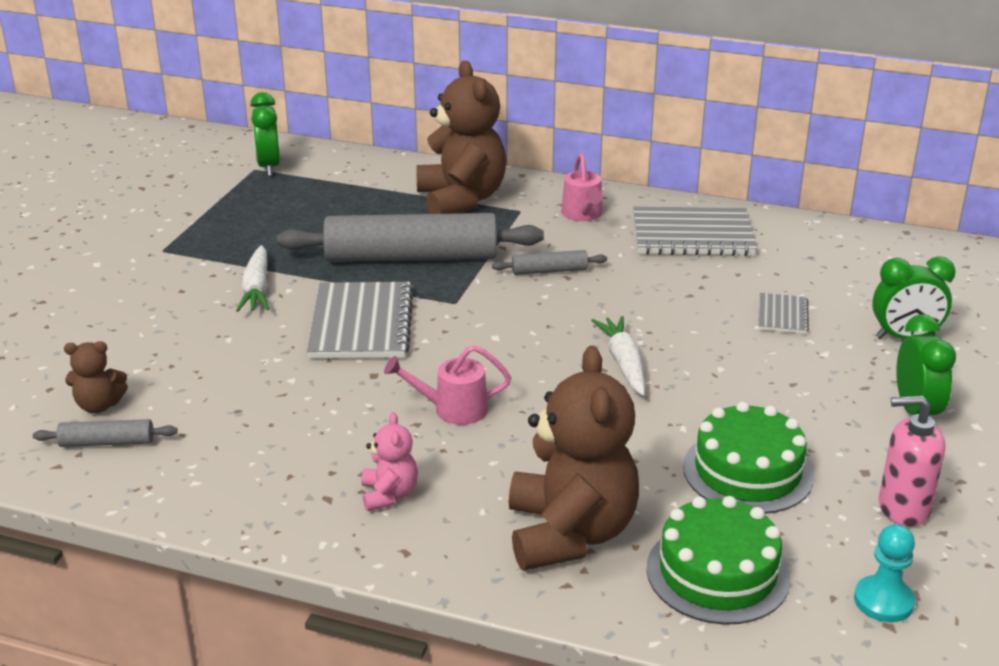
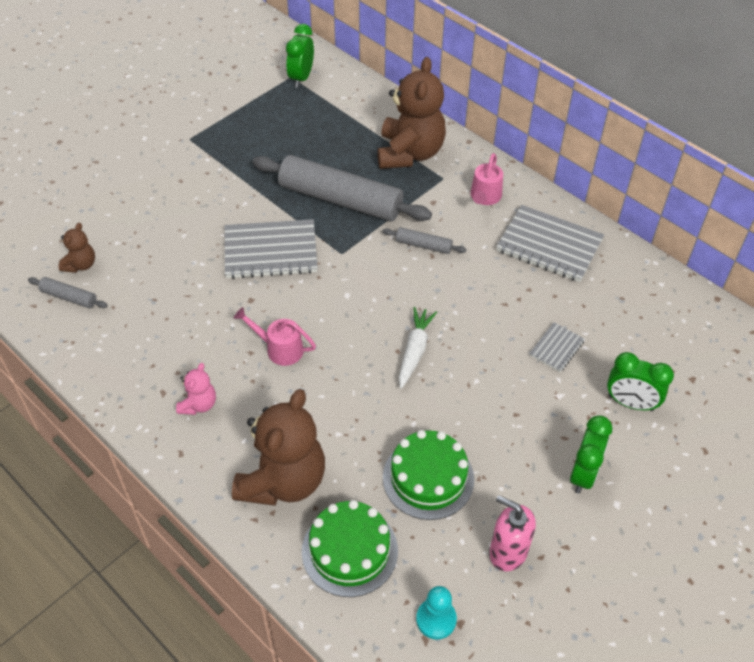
camera: 25 degrees right, 20 degrees up
brown teddy bear [64,341,128,413] -> brown teddy bear turned 90 degrees counterclockwise [59,223,95,273]
white carrot [236,245,269,312] -> none
grey notebook [307,282,414,359] -> grey notebook turned 60 degrees clockwise [225,219,318,279]

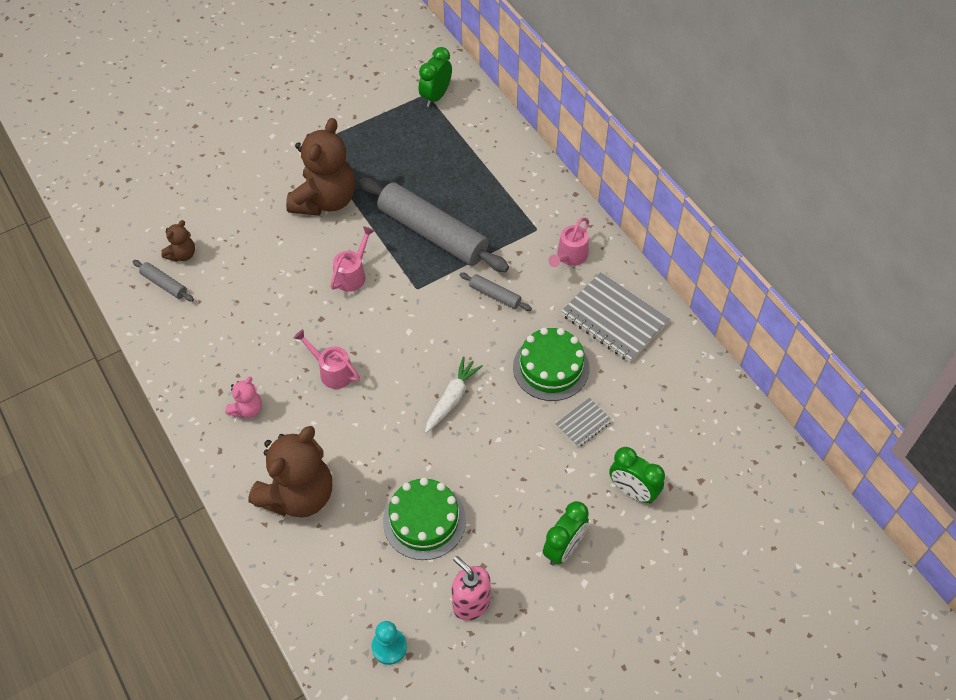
camera: 15 degrees right, 5 degrees up
grey notebook [225,219,318,279] -> pink watering can [330,226,374,292]
green cake [302,500,398,597] -> green cake moved to [513,328,589,401]
brown teddy bear [378,57,446,169] -> brown teddy bear moved to [286,118,355,216]

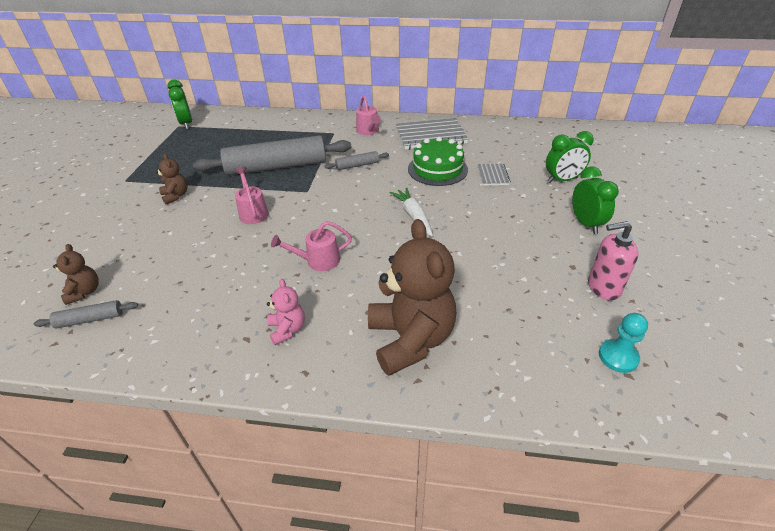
camera: 50 degrees left, 15 degrees down
brown teddy bear [286,118,355,216] -> brown teddy bear [156,154,187,205], size x0.46
green cake [383,478,466,560] -> none

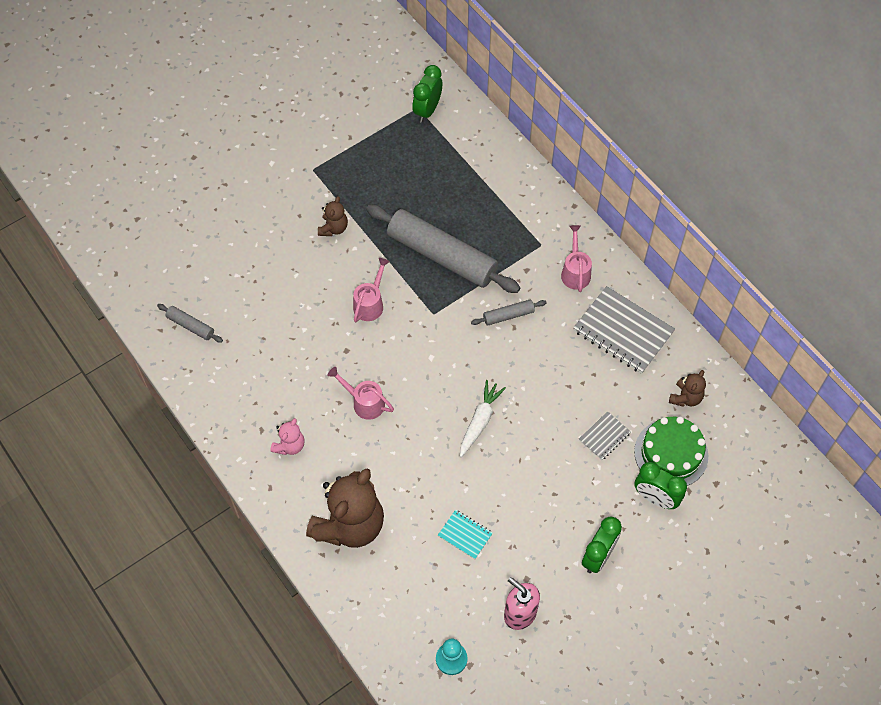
camera: 45 degrees right, 20 degrees up
brown teddy bear [53,244,98,305] -> brown teddy bear moved to [669,370,706,407]
grey rolling pin [325,151,389,170] -> grey rolling pin turned 45 degrees counterclockwise [471,300,547,326]
pink watering can [356,96,381,135] -> pink watering can turned 150 degrees clockwise [561,225,592,292]
green cake [408,137,468,186] -> green cake moved to [634,417,708,486]
none -> turquoise notebook [438,510,493,559]

